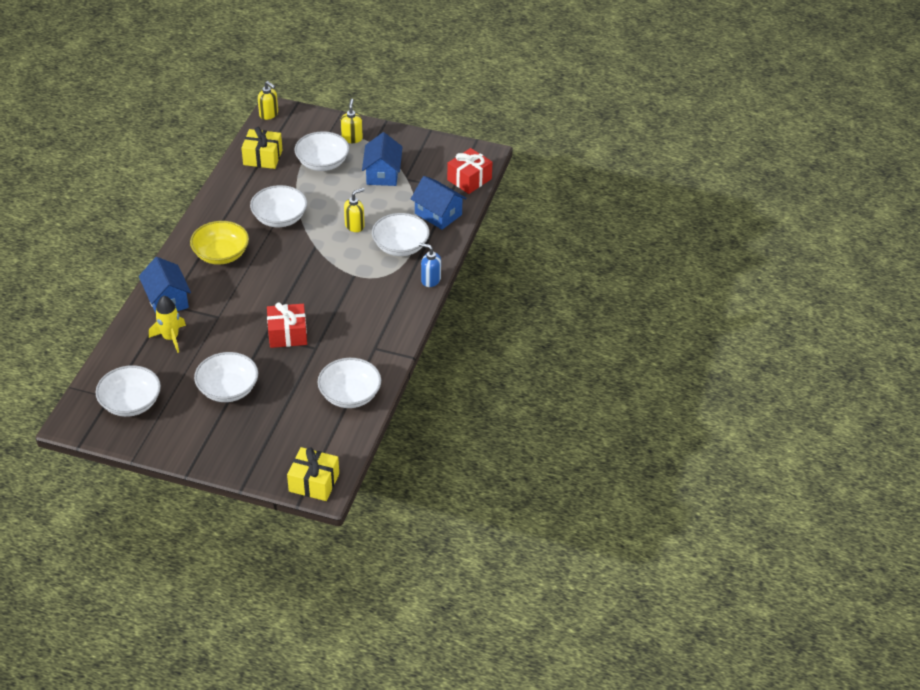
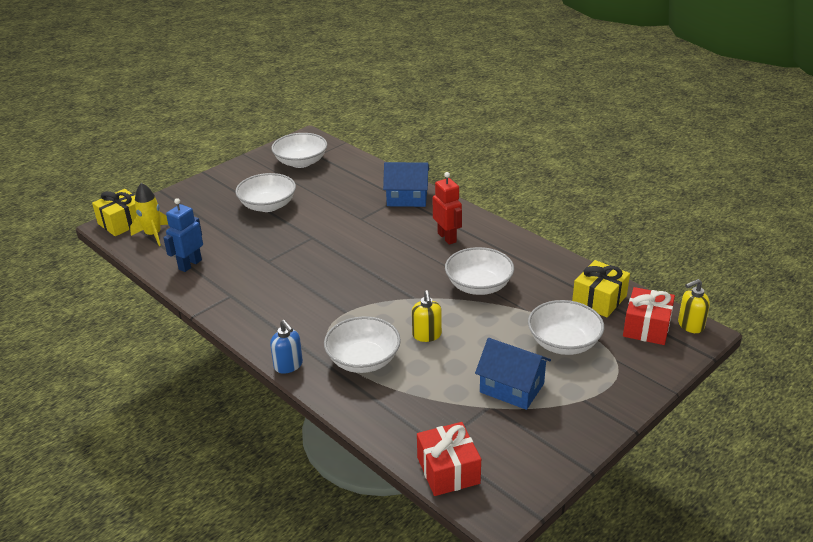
camera: 120 degrees right, 10 degrees down
yellow rocket [149,296,186,353] -> yellow rocket moved to [130,183,168,246]
yellow bowl [190,221,249,265] -> red robot [433,172,462,245]
red gift [267,303,307,348] -> red gift moved to [623,287,675,345]
white bowl [318,358,381,408] -> blue robot [163,198,203,272]
yellow soap dispenser [341,99,363,143] -> none
blue house [411,176,467,230] -> none
blue soap dispenser [419,243,441,287] -> blue soap dispenser turned 90 degrees clockwise [270,320,303,373]

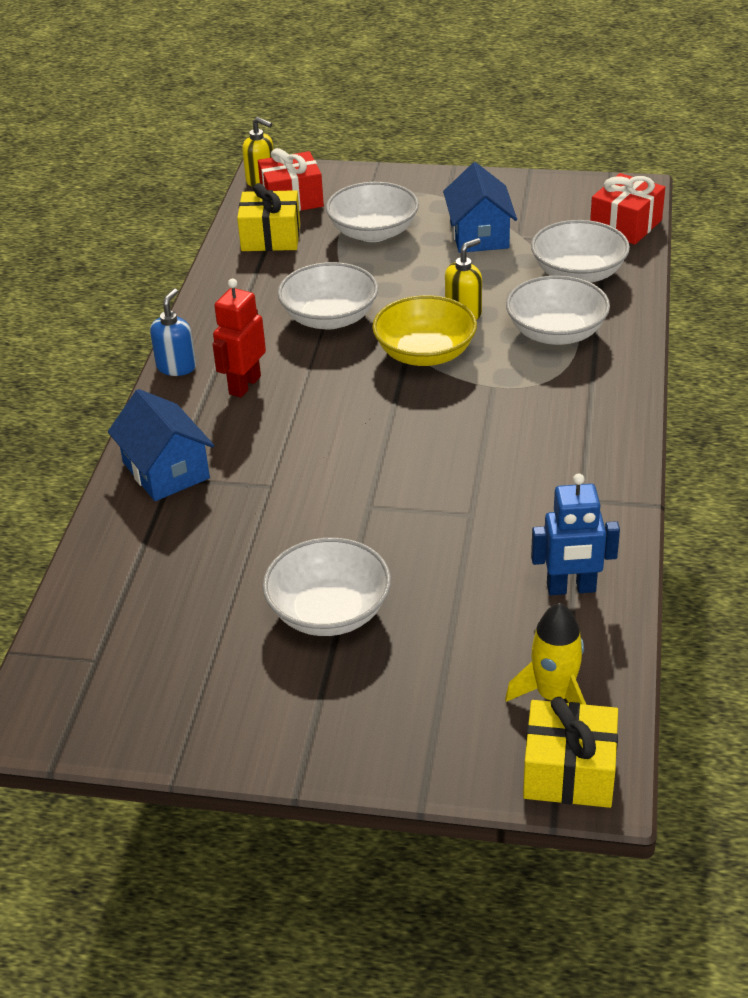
camera: 125 degrees left, 5 degrees up
blue soap dispenser [270,320,303,373] -> blue soap dispenser moved to [150,289,196,376]
white bowl [272,133,327,168] -> white bowl moved to [531,220,630,283]
none -> yellow bowl [372,295,477,366]

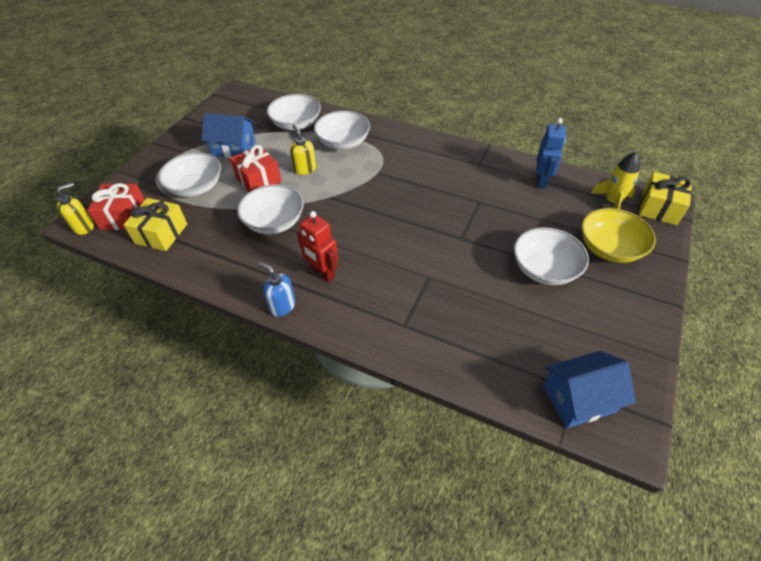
camera: 75 degrees left, 10 degrees up
blue house [108,389,214,501] -> blue house moved to [543,351,636,428]
yellow bowl [372,295,477,366] -> yellow bowl moved to [581,208,656,263]
red gift [590,173,665,245] -> red gift moved to [230,145,282,192]

